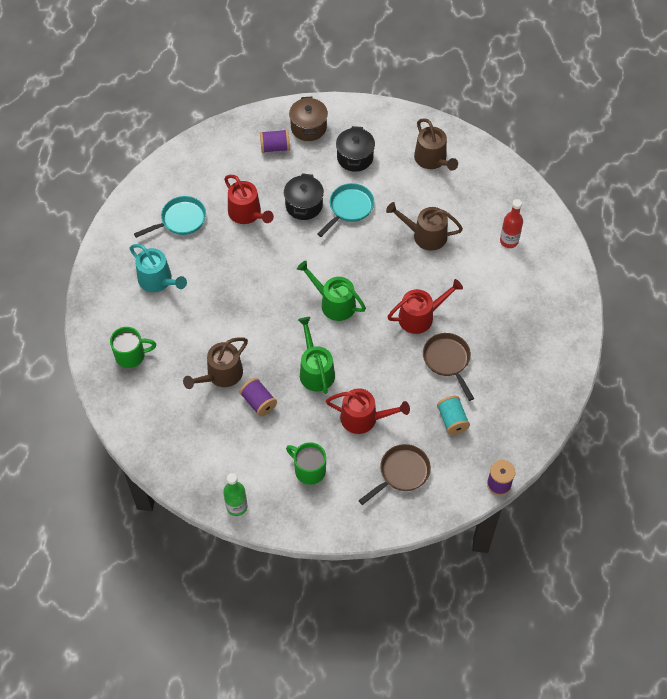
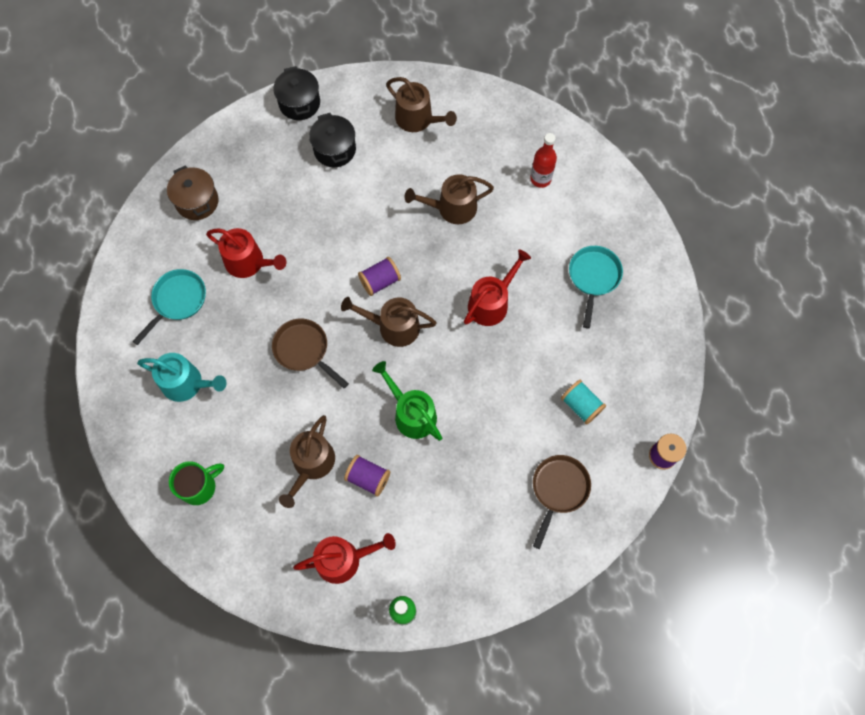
camera: 25 degrees left, 10 degrees up
purple spool [260,129,290,153] -> purple spool moved to [358,257,401,296]
black pot [284,173,324,220] -> black pot moved to [273,66,320,120]
green mug [286,442,326,485] -> none
brown pot [289,97,328,141] -> brown pot moved to [167,165,219,220]
green watering can [297,261,366,321] -> brown watering can [341,297,437,347]
turquoise pan [317,183,374,237] -> turquoise pan moved to [569,246,623,328]
red watering can [326,388,410,434] -> red watering can moved to [293,533,396,584]
brown pan [423,333,474,401] -> brown pan moved to [272,318,349,388]

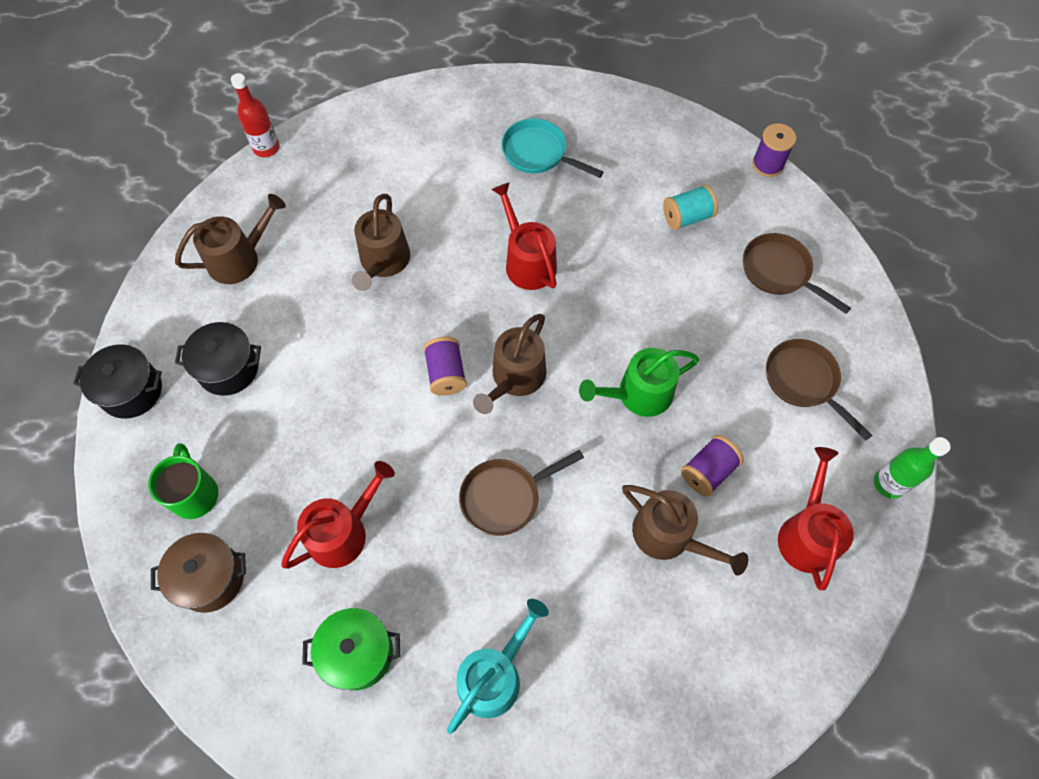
camera: 70 degrees left, 5 degrees down
turquoise pan [133,269,206,345] -> green pot [302,608,400,690]
green mug [169,461,224,505] -> green mug moved to [148,443,218,519]
red bottle [530,133,557,188] -> red bottle moved to [231,73,280,157]
none -> brown pan [766,339,872,440]

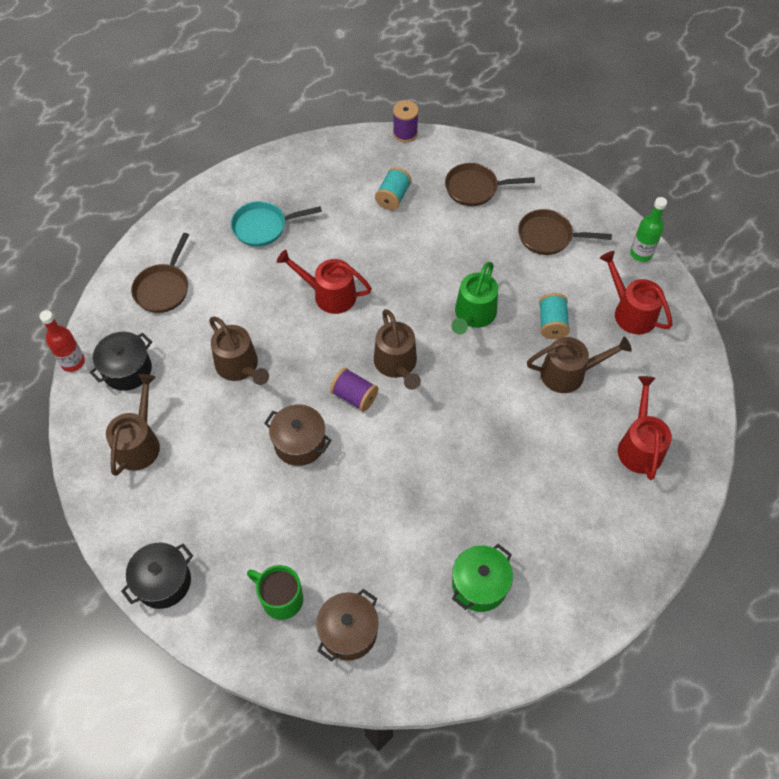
camera: 45 degrees left, 5 degrees down
black pot [175,322,261,396] -> black pot moved to [89,332,152,391]
red watering can [281,461,395,569] -> red watering can moved to [618,376,672,480]
turquoise watering can [447,599,549,734] -> none
brown pan [459,450,584,536] -> brown pan moved to [131,233,189,313]
purple spool [681,435,744,497] -> turquoise spool [539,293,570,339]
none -> brown pot [264,405,332,466]

